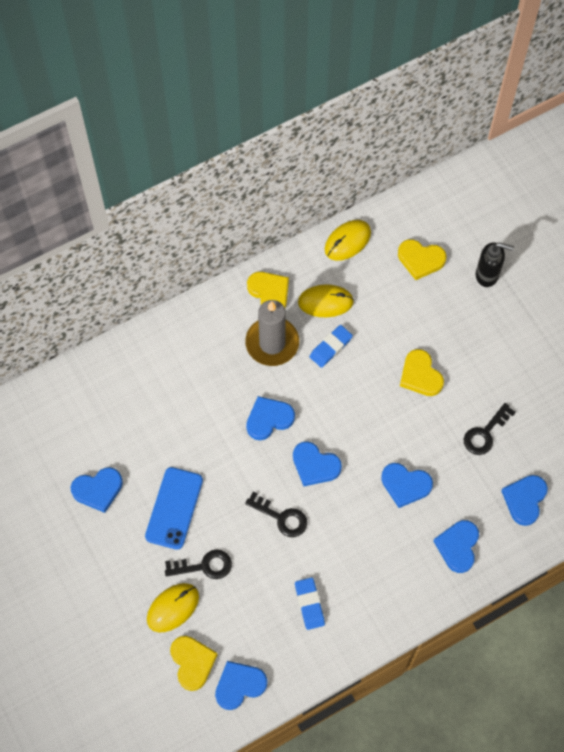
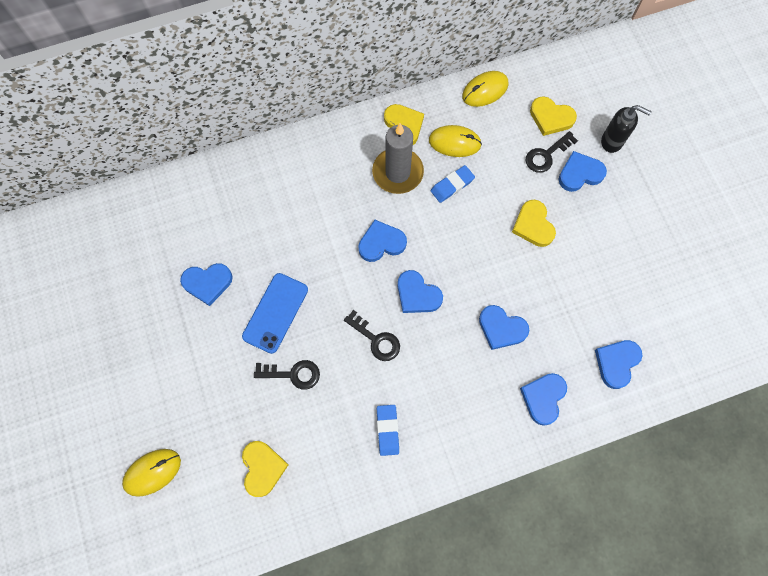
camera: 10 degrees right, 5 degrees up
yellow mouse [147,583,199,632] -> yellow mouse moved to [122,449,181,497]
blue heart [215,661,267,710] -> blue heart moved to [559,151,607,192]
black key [464,403,516,455] -> black key moved to [525,131,578,173]

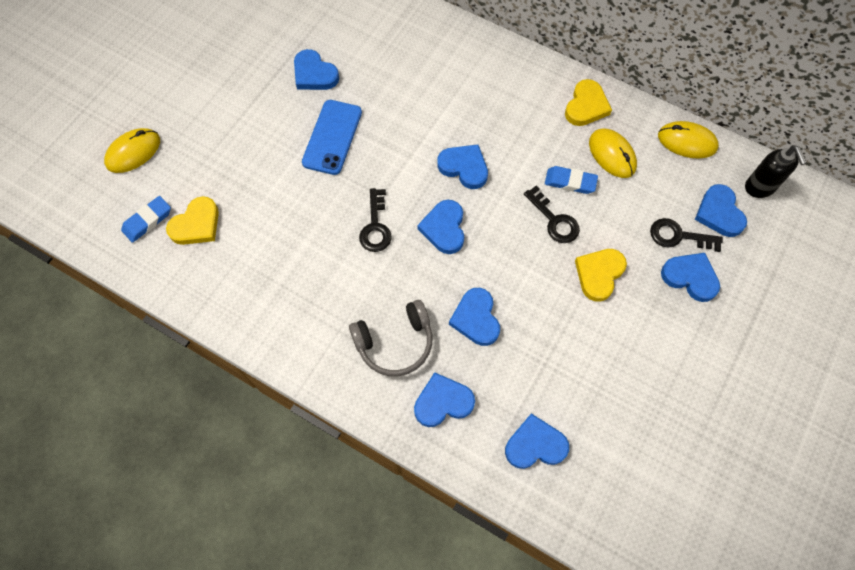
camera: 50 degrees right, 5 degrees down
yellow mouse [122,449,181,497] -> yellow mouse turned 60 degrees counterclockwise [104,128,160,173]
blue phone [242,273,308,354] -> blue phone turned 60 degrees counterclockwise [302,100,362,175]
black key [254,360,320,390] -> black key moved to [524,185,580,243]
grey candle [372,123,424,194] -> none
blue eraser [377,405,399,456] -> blue eraser moved to [121,196,171,243]
yellow heart [530,96,577,136] -> blue heart [695,184,747,237]
black soap dispenser [601,105,652,153] -> black soap dispenser moved to [745,145,807,198]
none -> grey headphones [349,300,432,376]

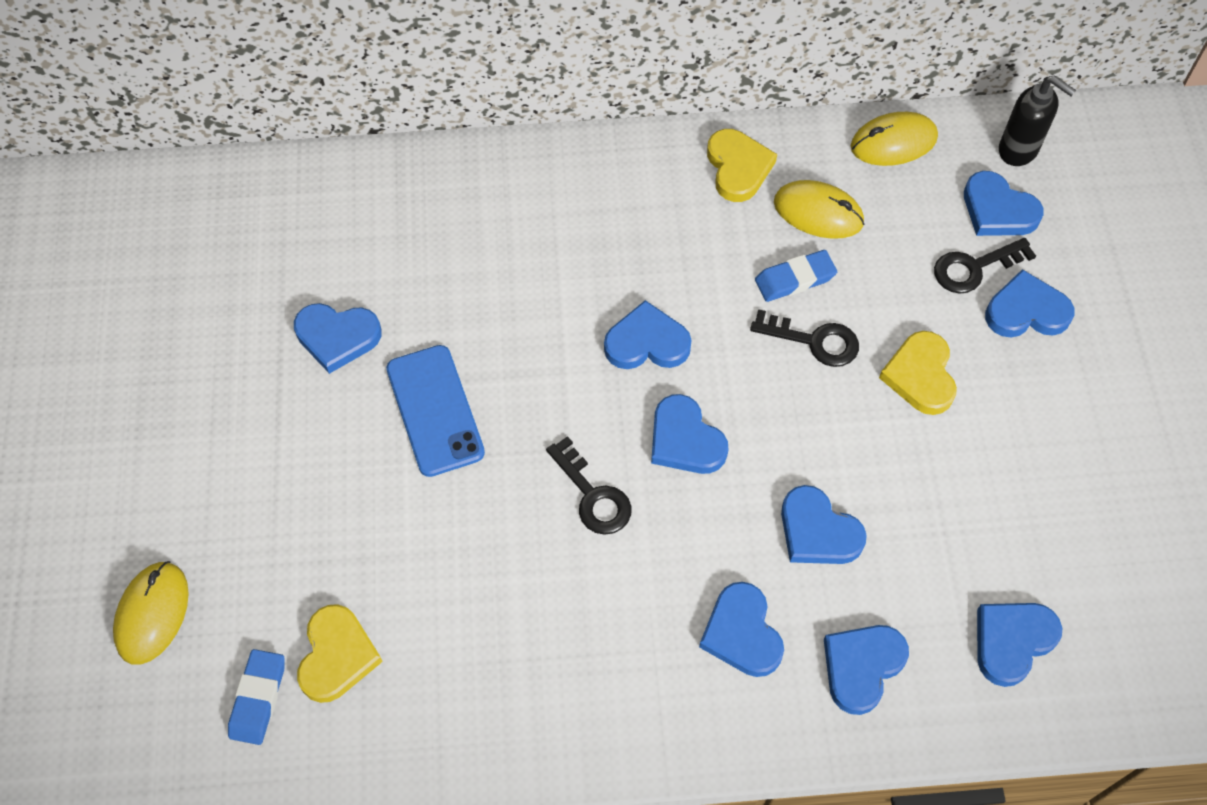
camera: 35 degrees left, 5 degrees down
grey headphones [349,300,432,376] -> blue heart [699,582,784,677]

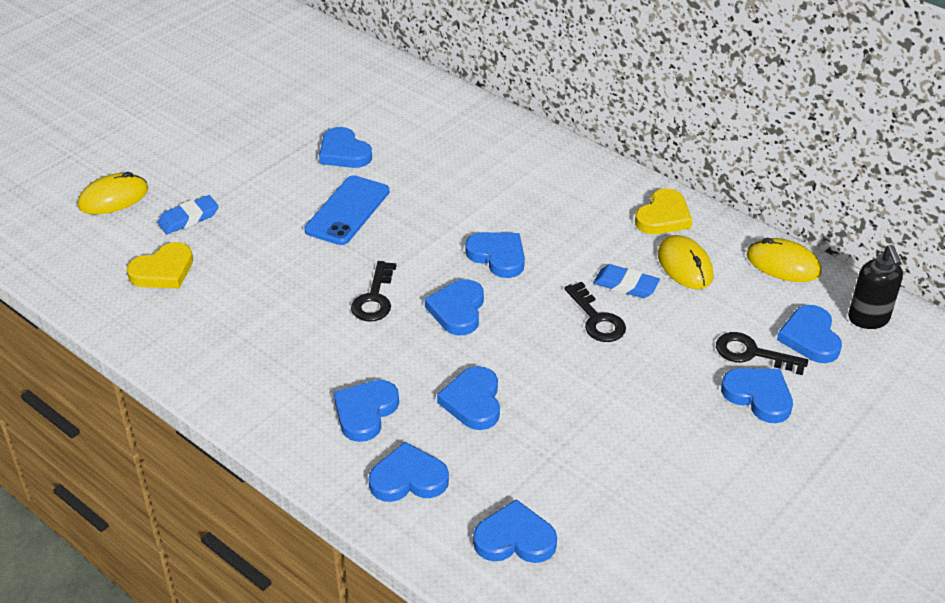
camera: 45 degrees right, 20 degrees down
blue eraser [228,649,285,745] -> blue eraser moved to [157,195,219,234]
yellow heart [879,331,957,415] -> none

